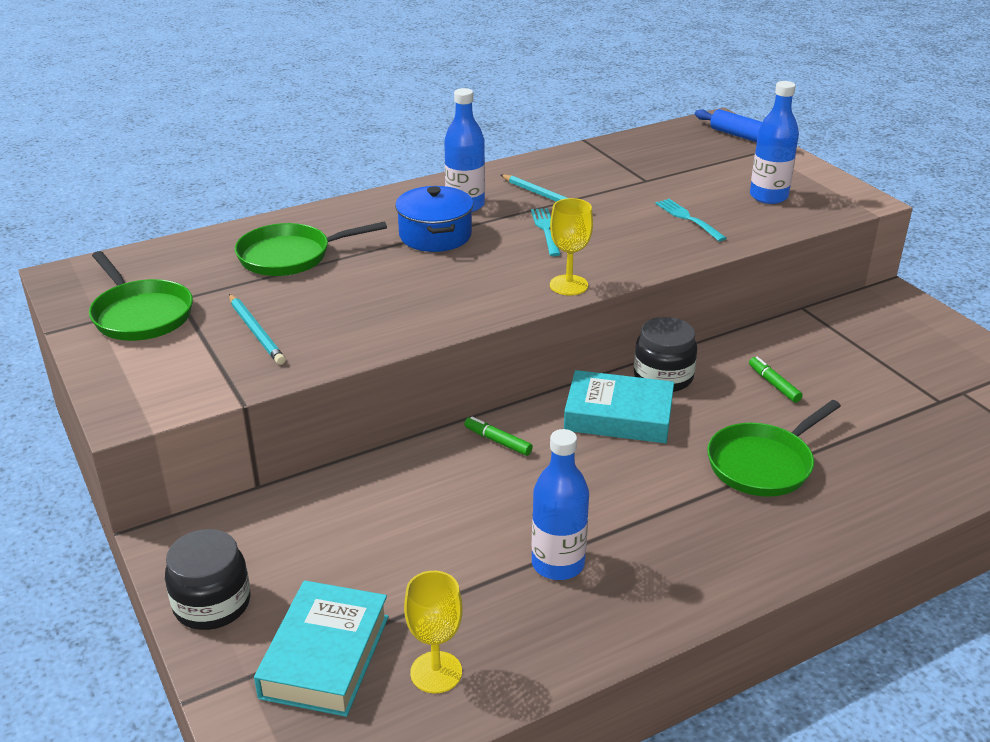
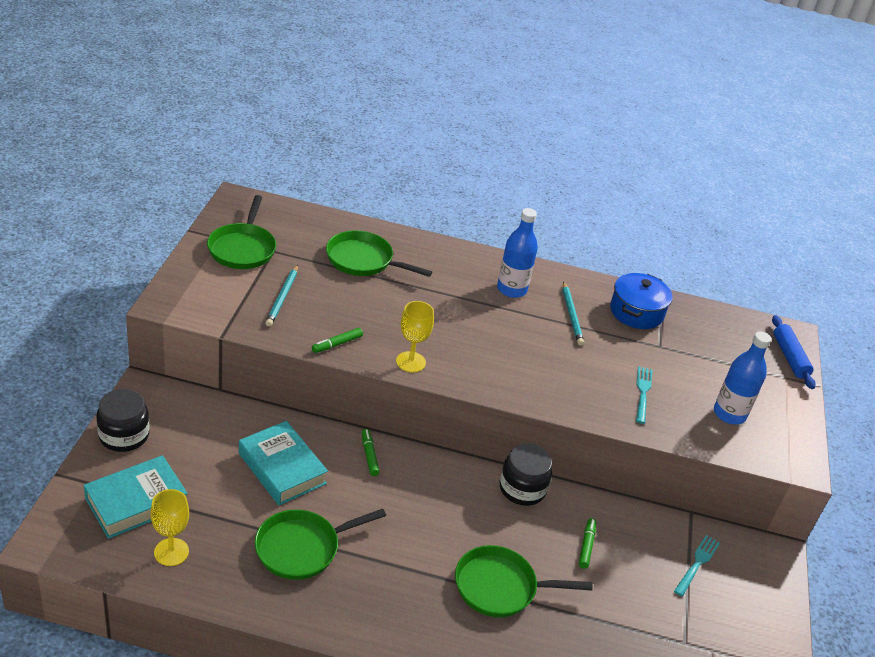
camera: 35 degrees right, 5 degrees up
blue pot [395,186,474,252] -> blue pot moved to [610,273,673,329]
turquoise fork [531,208,561,256] -> turquoise fork moved to [674,535,720,597]
blue bottle [532,429,589,580] -> green pan [255,509,386,580]
yellow goblet [550,198,593,295] -> yellow goblet moved to [396,301,434,372]
turquoise book [564,370,674,443] -> turquoise book moved to [239,421,328,505]
none -> green marker [312,328,363,353]

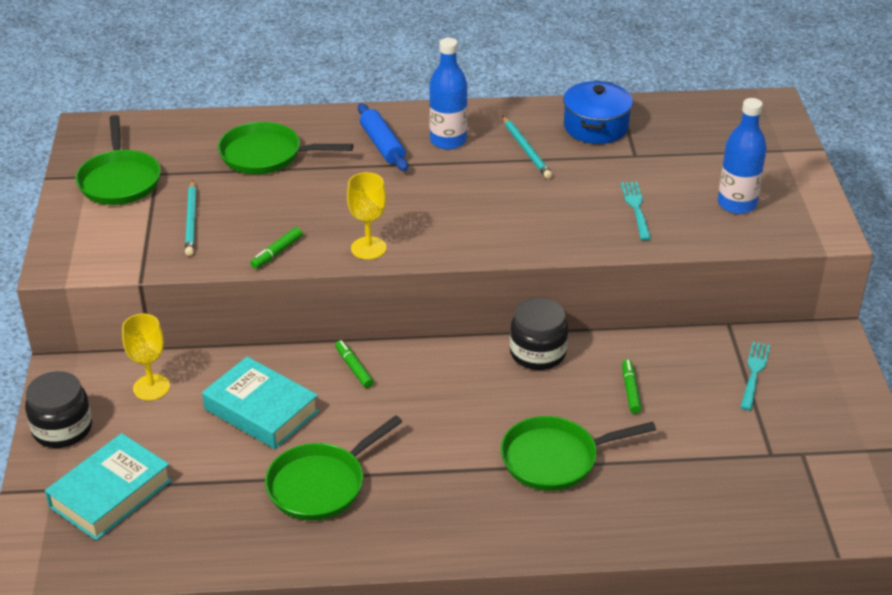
camera: 10 degrees left, 0 degrees up
yellow goblet [151,489,189,566] -> yellow goblet moved to [122,314,170,401]
blue rolling pin [772,315,816,389] -> blue rolling pin moved to [358,103,408,171]

